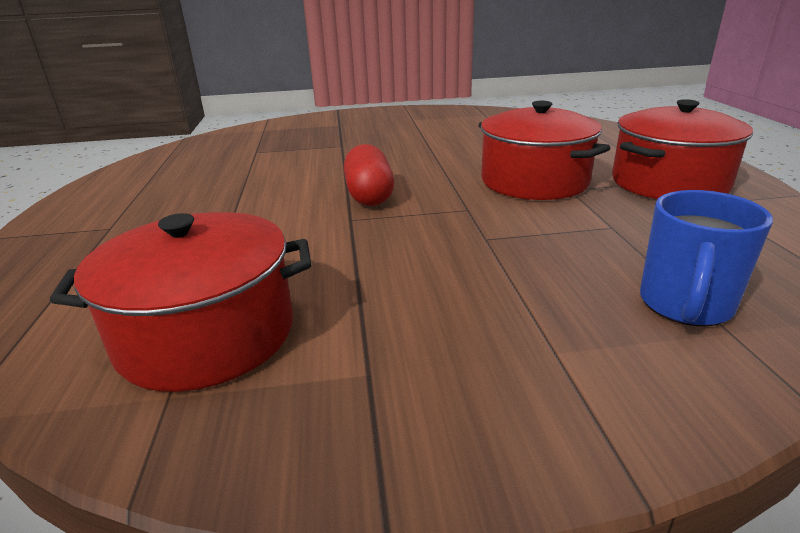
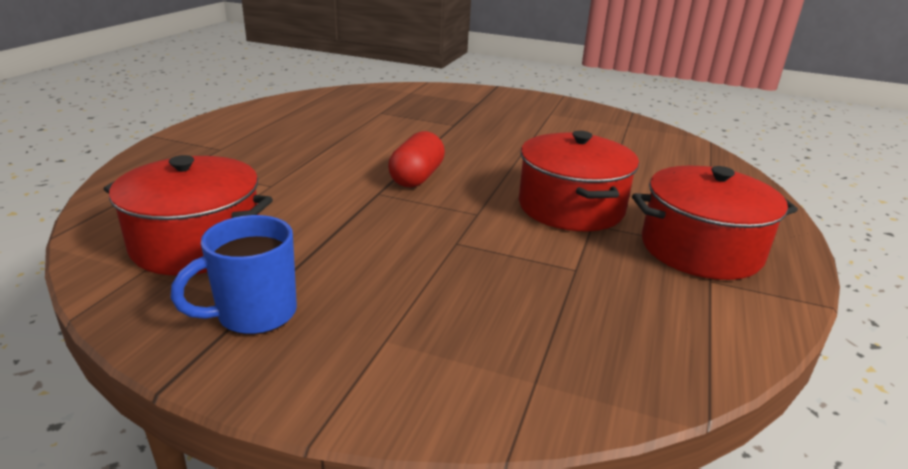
camera: 25 degrees right, 0 degrees up
blue mug [640,190,773,326] -> blue mug moved to [170,215,297,335]

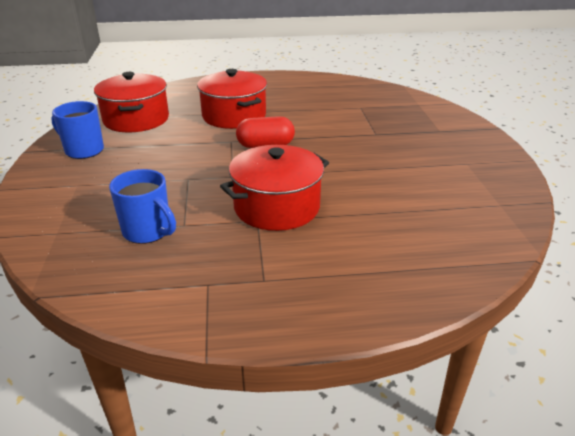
camera: 65 degrees right, 5 degrees up
red pot [632,166,798,280] -> red pot moved to [197,69,267,129]
none -> blue mug [109,169,176,244]

